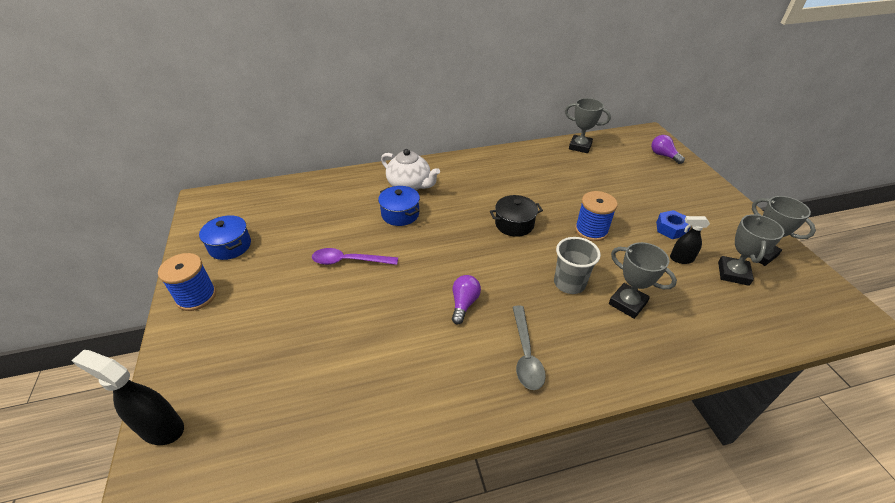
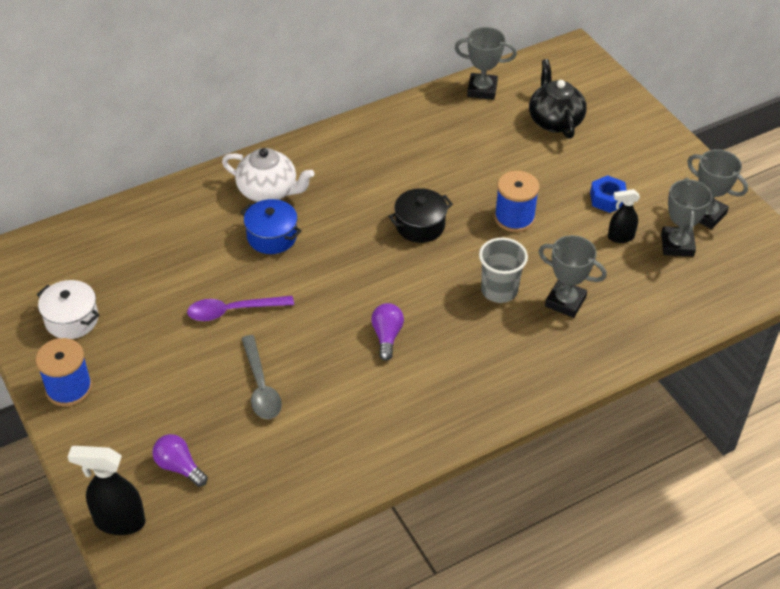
camera: 15 degrees left, 5 degrees up
blue pot [199,215,251,260] -> white pot [37,280,99,339]
grey spoon [512,306,546,390] -> grey spoon moved to [241,335,282,419]
purple light bulb [651,135,685,164] -> purple light bulb moved to [152,434,208,487]
none -> black teapot [529,59,587,139]

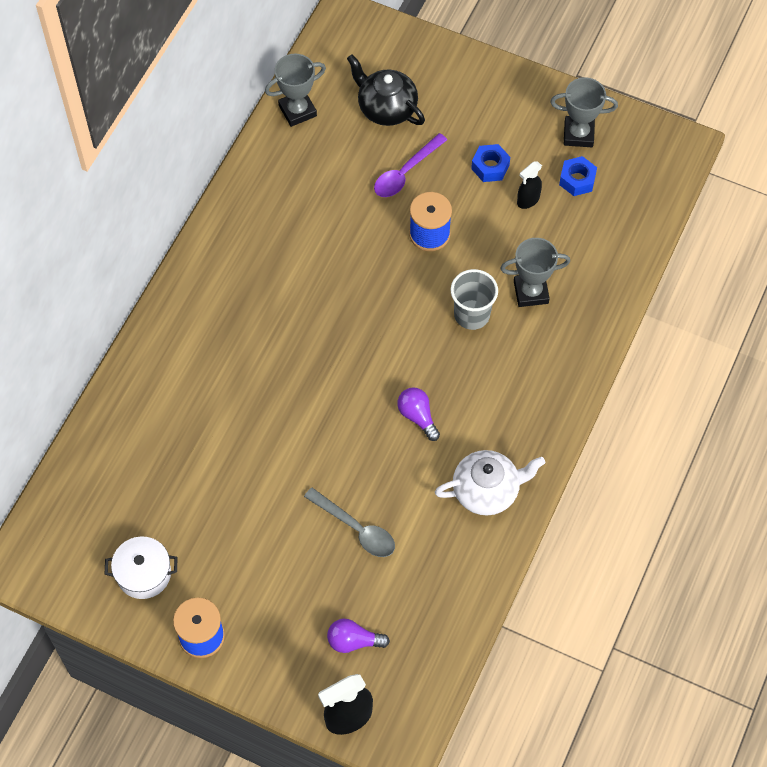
camera: 35 degrees left, 15 degrees up
purple spoon [187,296,294,321] -> purple spoon moved to [374,133,447,197]
white teapot [222,148,314,202] -> white teapot moved to [435,450,545,515]
blue pot [240,199,302,254] -> none
black pot [389,188,453,243] -> none
grey trophy [661,178,712,257] -> blue nut [559,156,597,196]

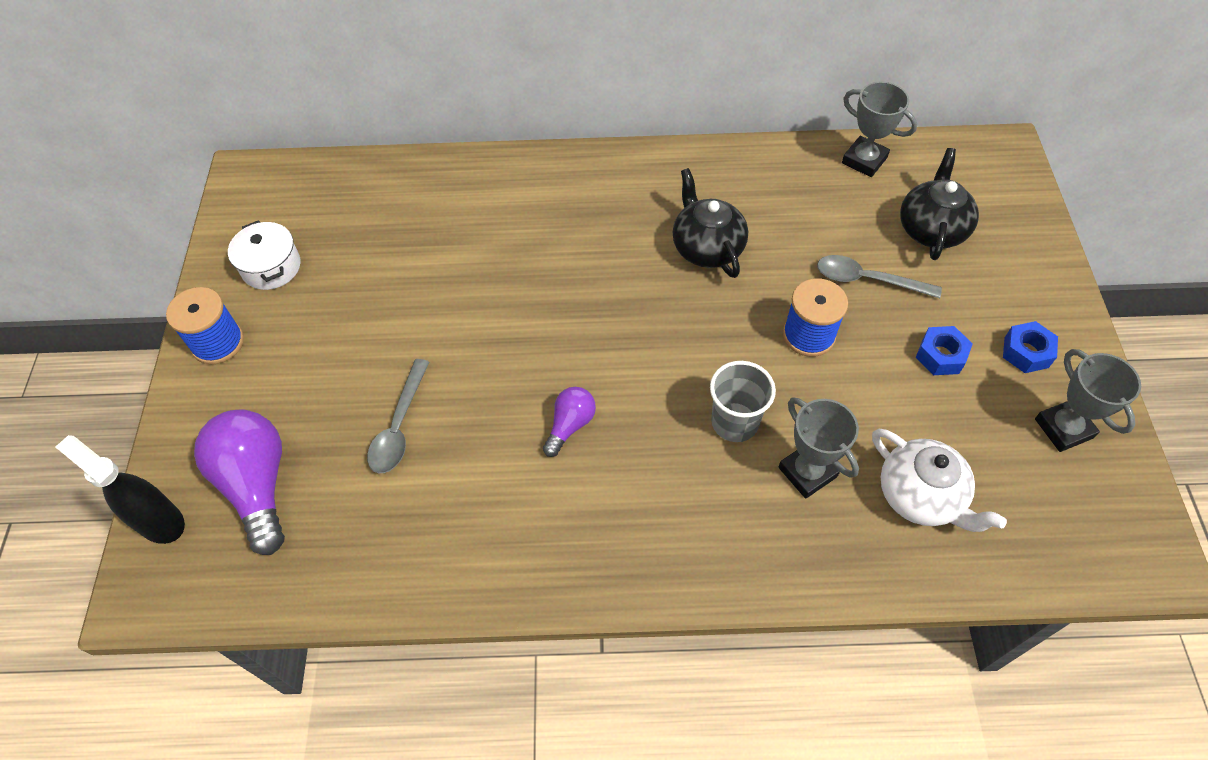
camera: 65 degrees right, 5 degrees down
purple light bulb [327,619,390,653] -> purple light bulb [194,409,285,555], size x1.89
purple spoon [374,133,447,197] -> grey spoon [817,255,942,298]
white teapot [435,450,545,515] -> white teapot moved to [872,429,1007,532]
black spray bottle [517,162,542,209] -> none
blue nut [559,156,597,196] -> blue nut moved to [1003,321,1058,373]
none -> black teapot [672,168,748,278]

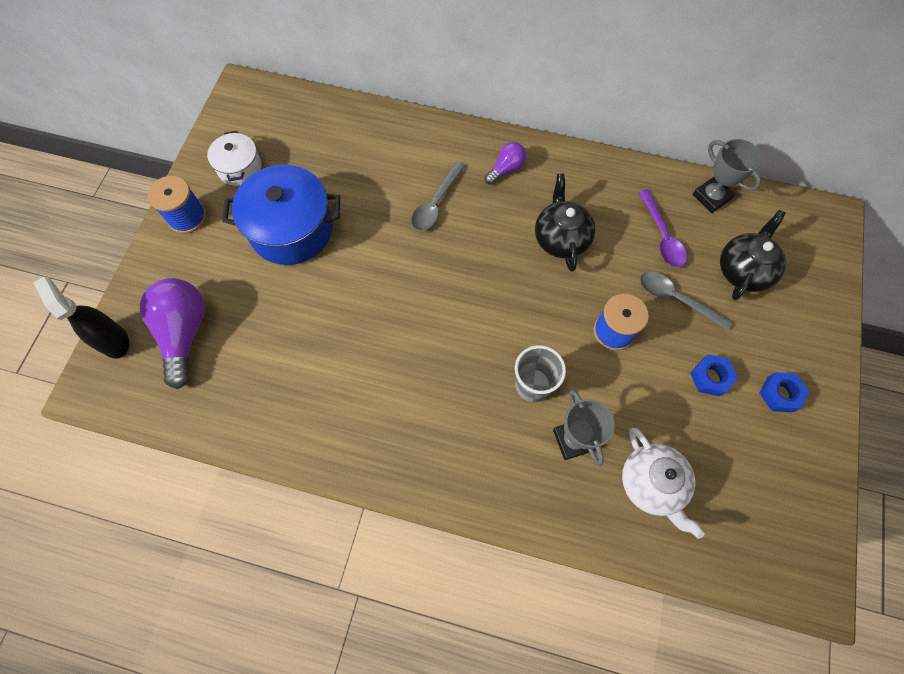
camera: 15 degrees right, 10 degrees up
grey spoon [367,359,429,473] -> grey spoon moved to [411,162,465,231]
purple light bulb [543,387,596,457] -> purple light bulb moved to [485,142,527,185]
grey trophy [1035,349,1141,452] -> none
none -> blue pot [222,164,340,265]
none -> purple spoon [639,189,687,268]

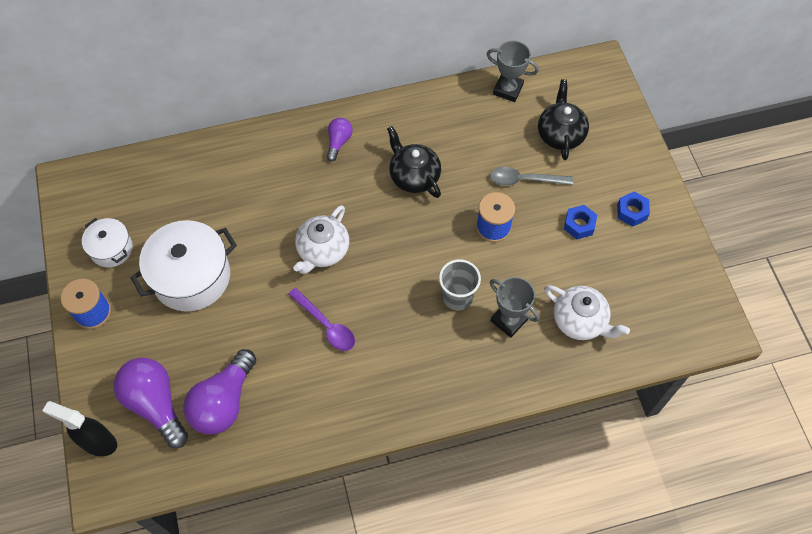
camera: 30 degrees left, 5 degrees down
blue pot [222,164,340,265] -> white pot [131,220,237,311]
grey spoon [411,162,465,231] -> none
purple spoon [639,189,687,268] -> purple spoon moved to [288,288,355,351]
none -> purple light bulb [184,349,256,435]
none -> white teapot [293,205,349,274]

